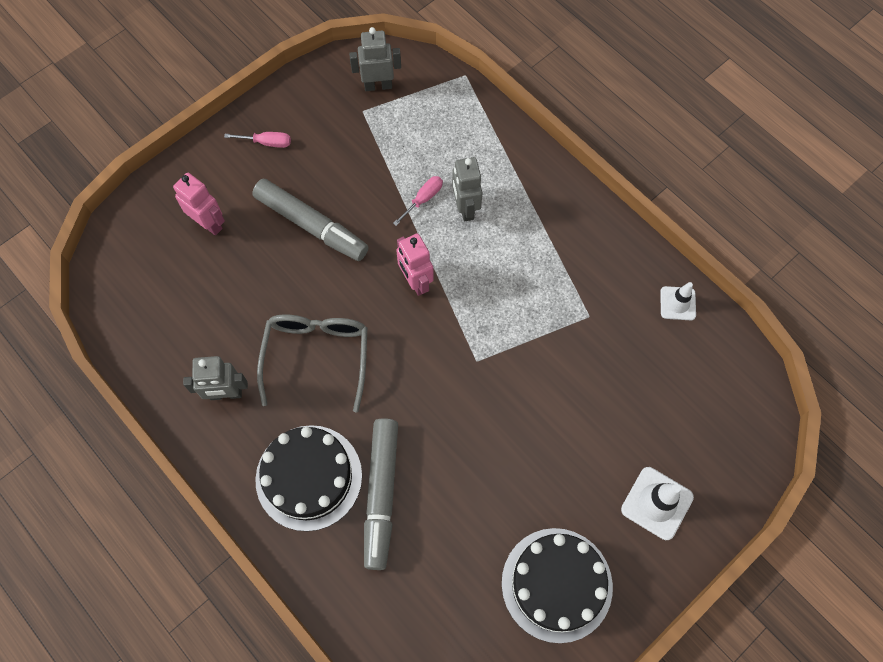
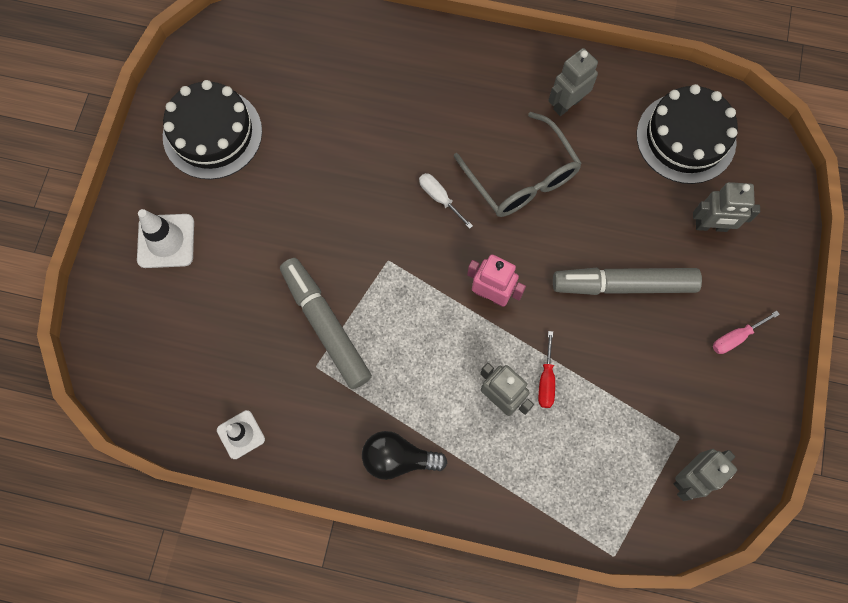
camera: 145 degrees right, 5 degrees up
pink robot [173,173,225,235] -> grey robot [693,182,760,232]
black cake [255,425,362,531] -> black cake moved to [637,84,738,184]
grey marker [364,418,398,570] -> grey marker moved to [280,258,372,389]
pink screwdriver [393,176,443,226] -> red screwdriver [538,331,555,408]
none -> black light bulb [362,431,447,480]
none -> white screwdriver [419,173,473,229]

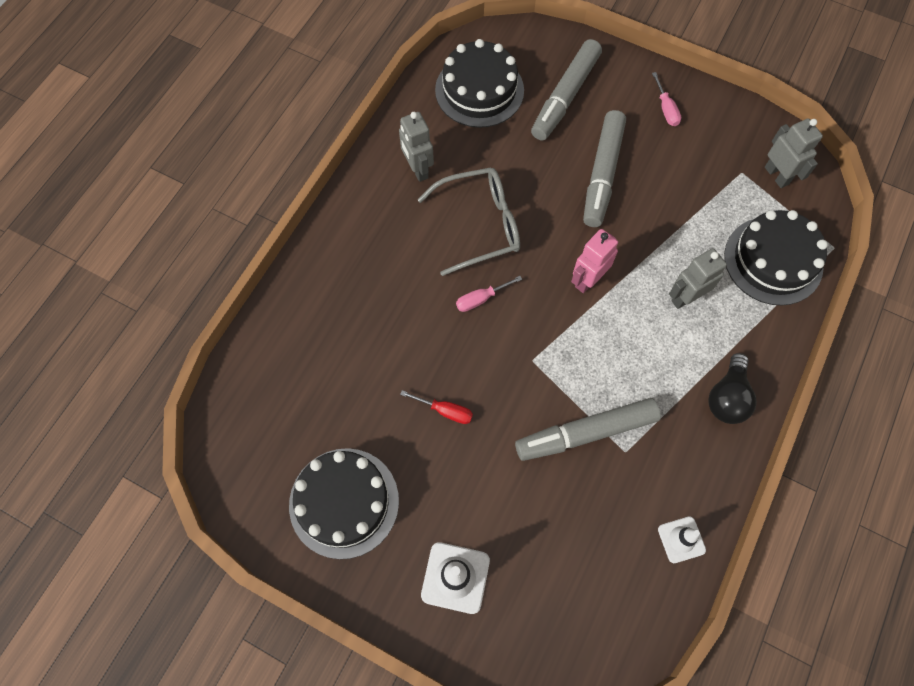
camera: 75 degrees left, 5 degrees down
white screwdriver [419,173,473,229] -> pink screwdriver [456,276,522,312]
red screwdriver [538,331,555,408] -> red screwdriver moved to [400,390,473,424]
grey robot [693,182,760,232] -> grey marker [531,39,602,140]
none -> black cake [724,210,828,306]

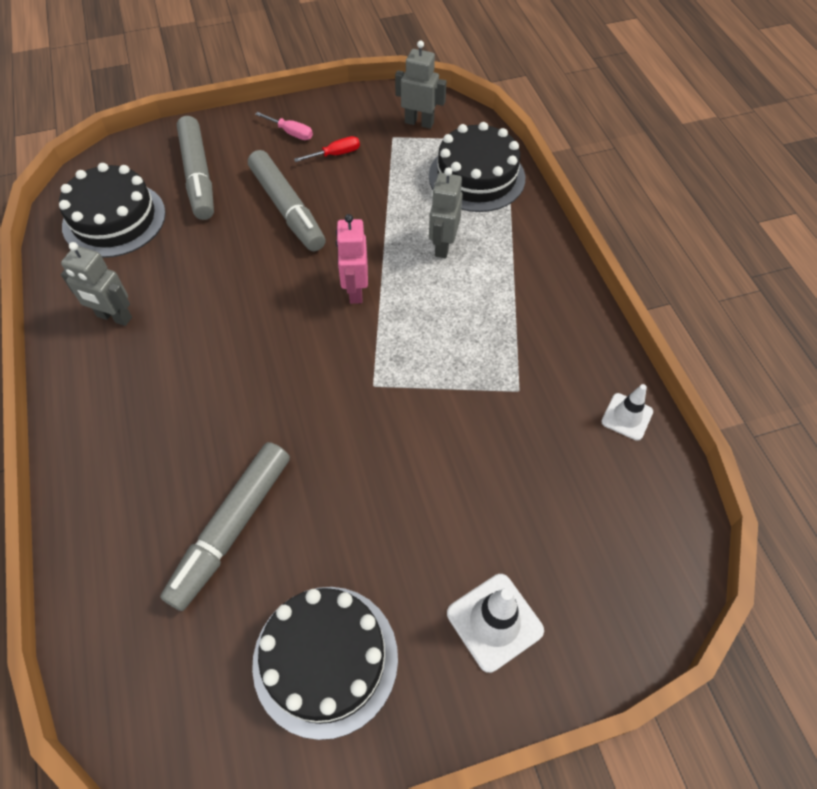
camera: 45 degrees left, 10 degrees down
red screwdriver [400,390,473,424] -> red screwdriver moved to [294,136,360,162]
grey glasses [418,167,520,276] -> none
pink screwdriver [456,276,522,312] -> none
grey marker [515,398,661,461] -> grey marker moved to [160,442,290,611]
black light bulb [708,353,757,424] -> none

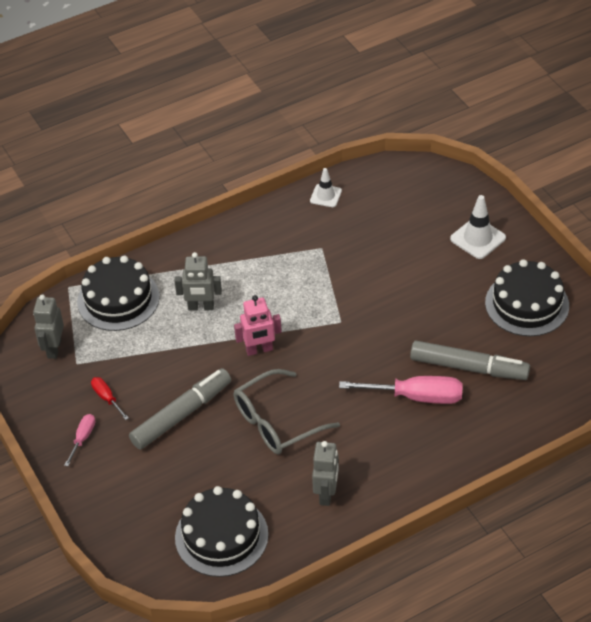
camera: 100 degrees left, 10 degrees down
grey marker [177,116,214,220] -> none
none -> grey glasses [234,369,340,454]
none -> pink screwdriver [339,376,463,404]

